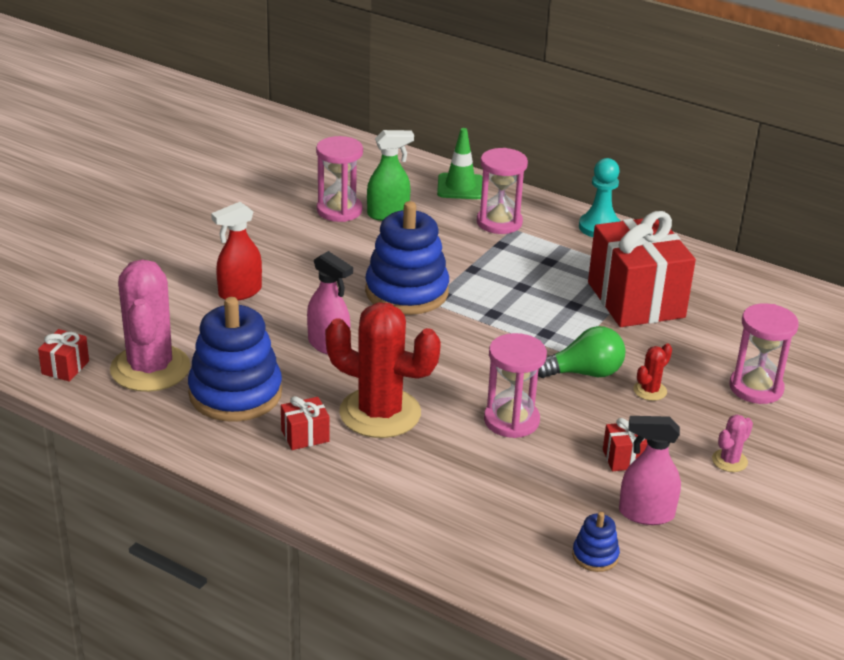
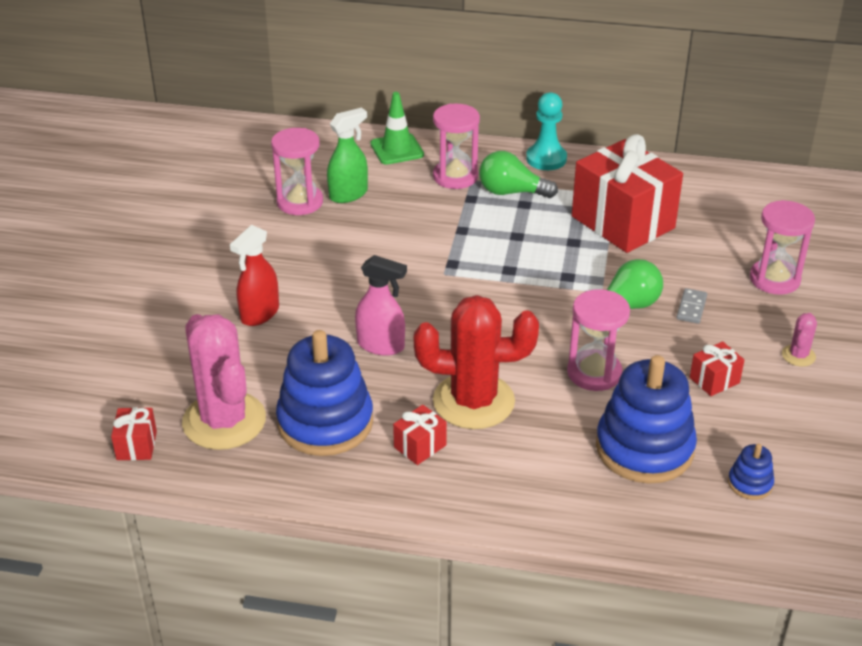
camera: 20 degrees left, 5 degrees up
blue stacking toy [365,201,449,315] -> blue stacking toy moved to [596,355,697,484]
pink spray bottle [619,416,681,525] -> none
red cactus [633,344,672,401] -> grey domino [676,288,707,324]
none -> green light bulb [479,151,558,198]

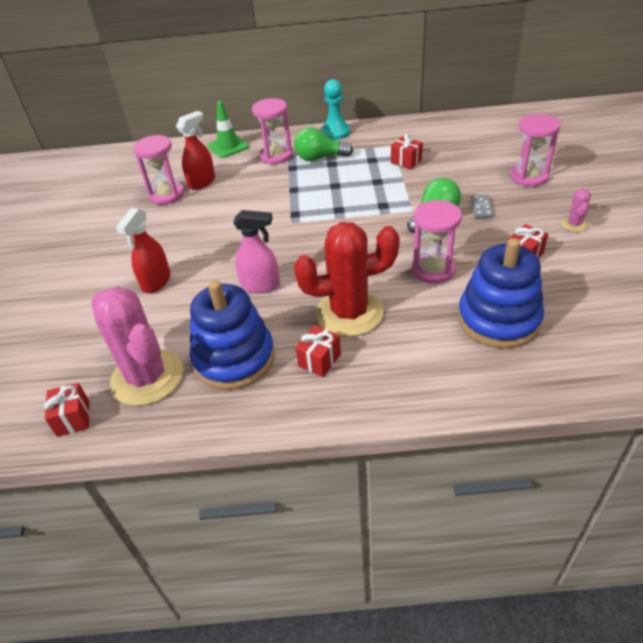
camera: 10 degrees left, 5 degrees up
green spray bottle [327,108,368,203] -> red spray bottle [176,111,215,190]
red gift [572,134,683,253] -> red gift [391,134,423,169], size x0.41
blue stacking toy [728,444,774,500] -> none

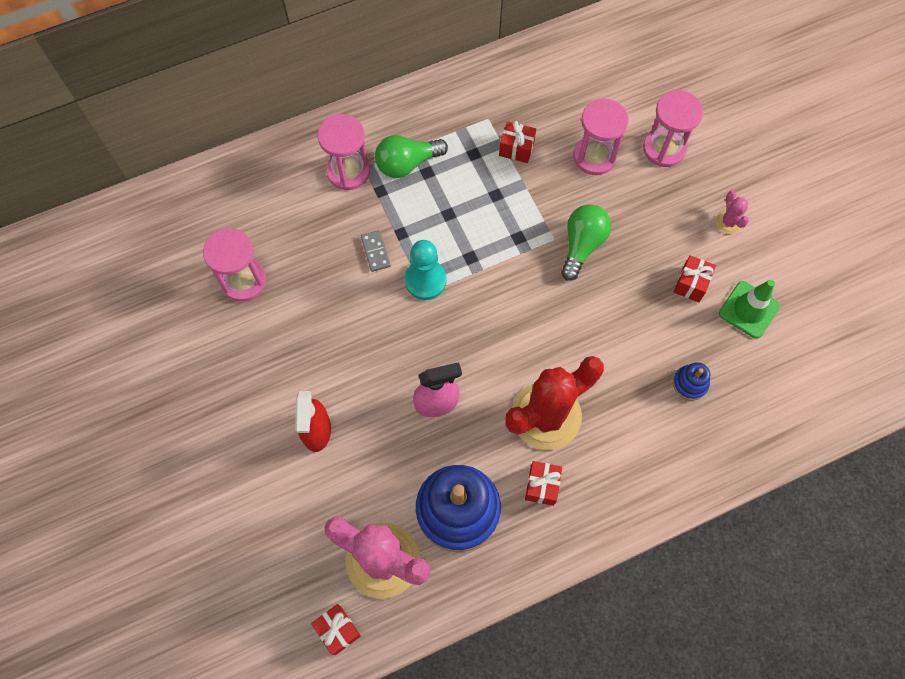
camera: 25 degrees left, 25 degrees up
red spray bottle [176,111,215,190] -> none
green traffic cone [208,101,249,158] -> green traffic cone moved to [719,280,780,339]
turquoise pawn [321,79,350,140] -> turquoise pawn moved to [405,240,447,300]
pink hourglass [412,200,462,284] -> pink hourglass moved to [573,99,628,175]
blue stacking toy [458,238,544,349] -> blue stacking toy [673,362,710,400], size x0.44
grey domino [471,195,493,218] -> grey domino moved to [361,230,391,272]

